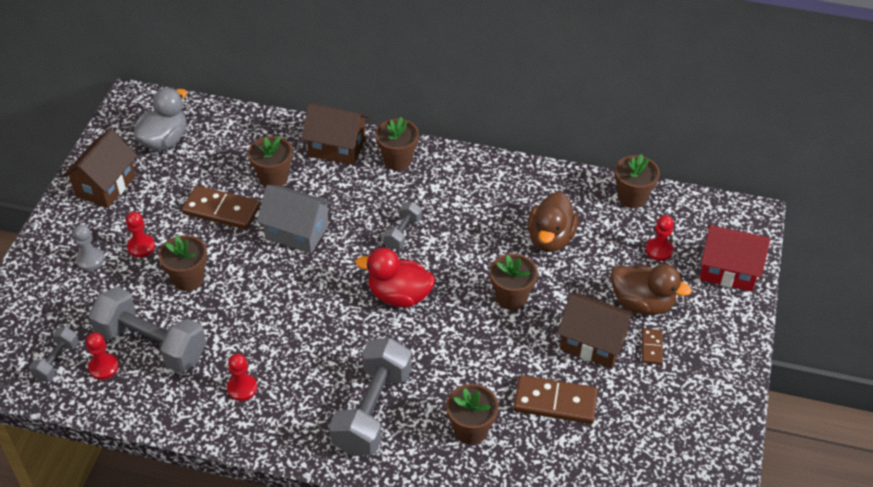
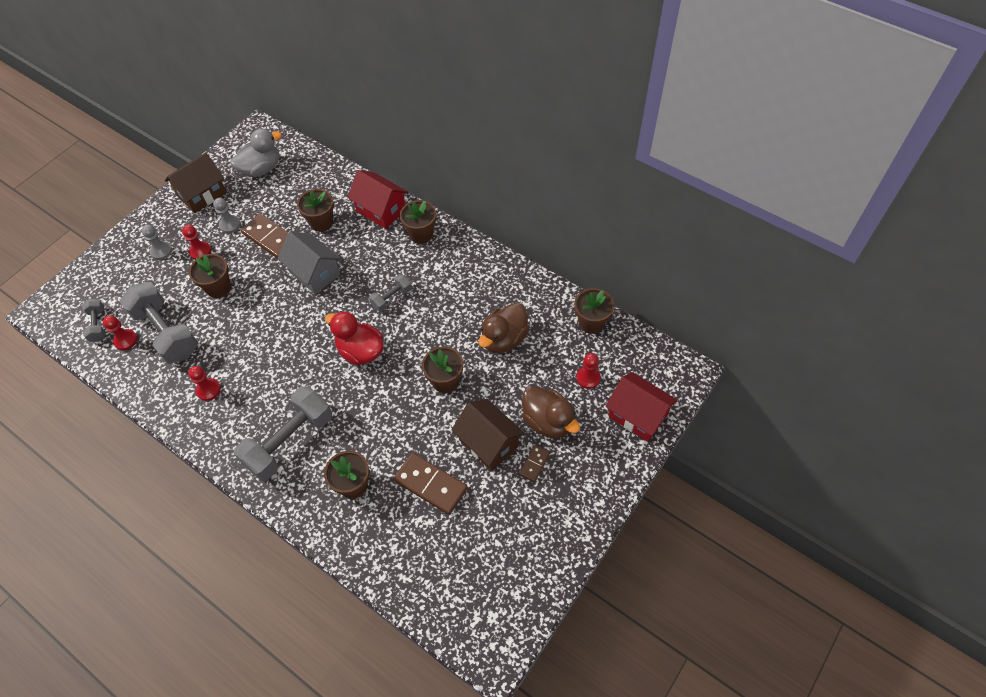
camera: 25 degrees right, 10 degrees up
grey dumbbell [29,327,79,382] -> grey dumbbell turned 60 degrees counterclockwise [82,299,106,342]
brown house [302,103,369,165] -> red house [347,170,408,229]
none -> grey pawn [213,198,241,233]

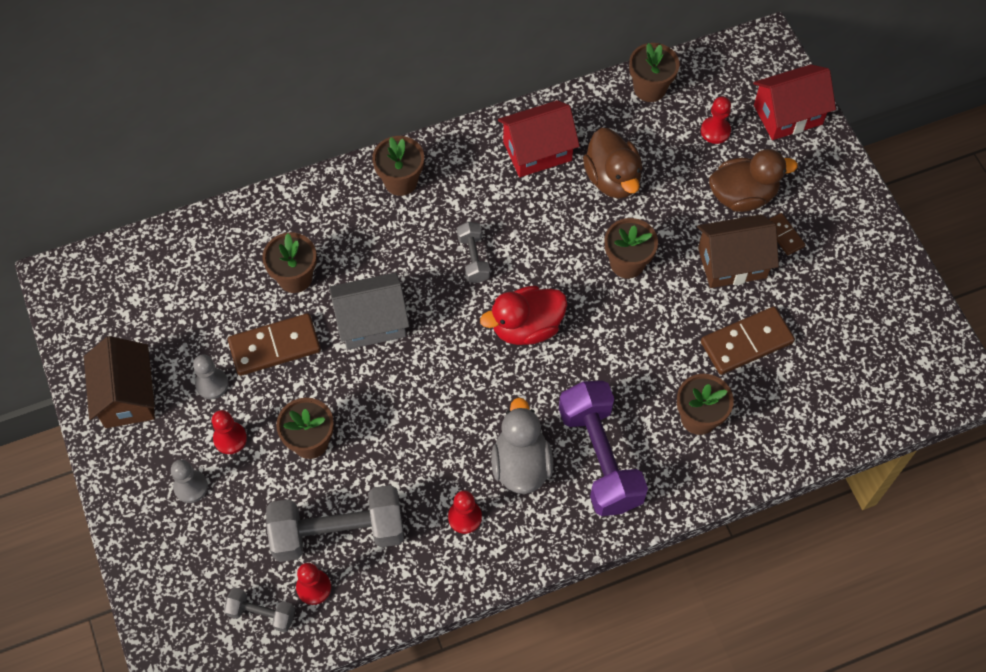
camera: 60 degrees left, 5 degrees up
grey duck [230,129,282,177] -> grey duck moved to [491,397,553,494]
grey dumbbell [234,386,332,481] -> purple dumbbell [559,381,648,516]
red house [347,170,408,229] -> red house moved to [498,100,580,177]

